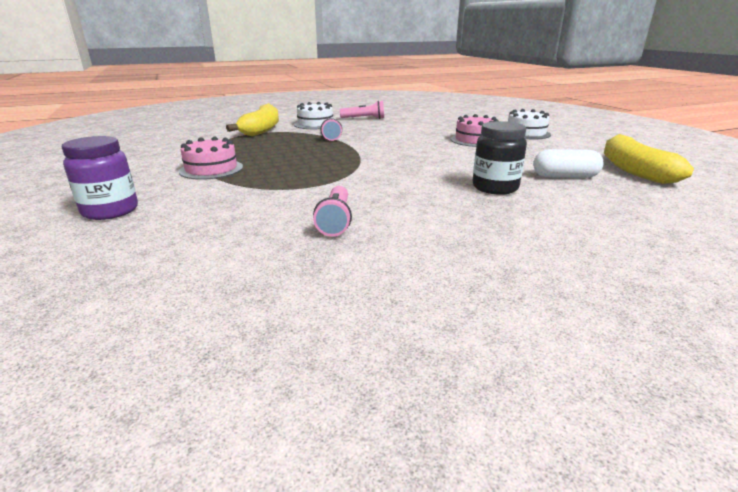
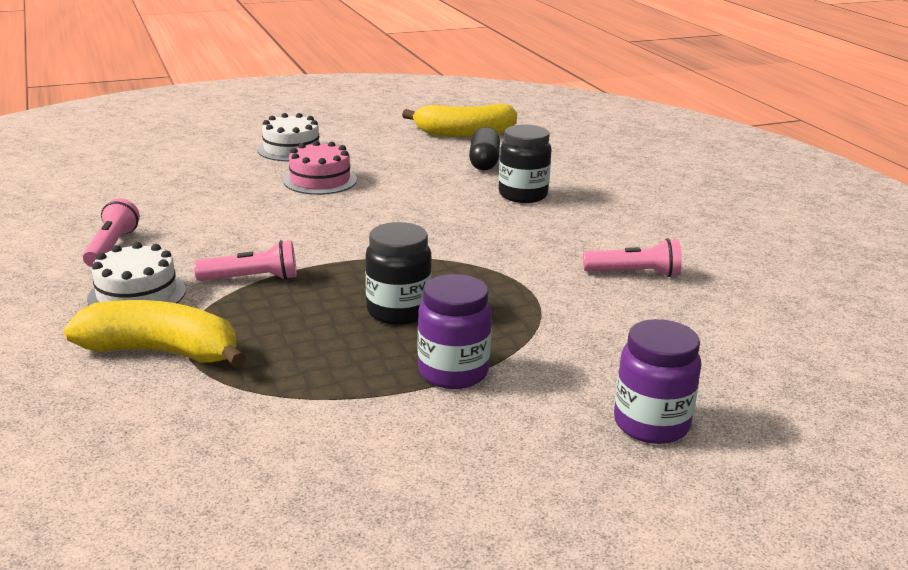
camera: 90 degrees left, 0 degrees up
pink cake [179,137,243,180] -> purple jar [418,274,492,389]
white capsule [533,149,603,178] -> black capsule [469,127,500,171]
none -> black jar [365,222,432,325]

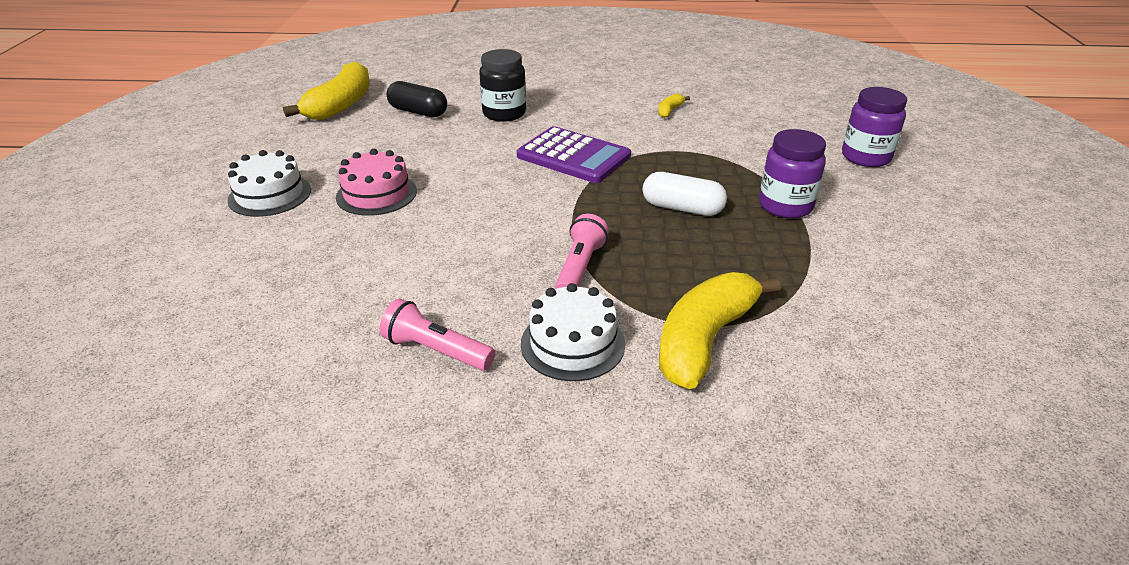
camera: 65 degrees left, 10 degrees up
black jar [365,222,432,325] -> white capsule [643,172,727,216]
pink flashlight [583,238,682,277] -> yellow banana [658,93,690,118]
none -> purple calculator [517,126,631,183]

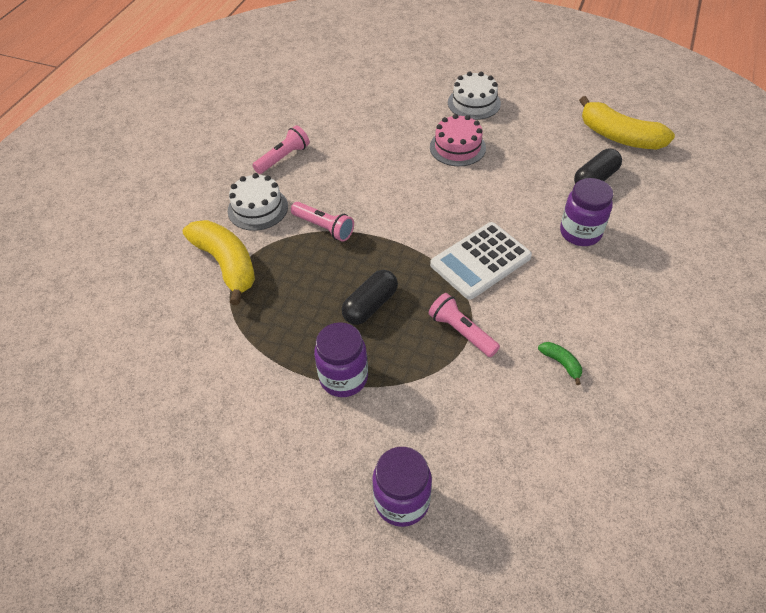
camera: 110 degrees right, 15 degrees up
black jar [479,49,526,122] -> purple jar [560,178,613,246]
purple calculator [517,126,631,183] -> white calculator [430,222,532,300]
white capsule [643,172,727,216] -> black capsule [342,270,398,325]
yellow banana [658,93,690,118] -> green banana [538,342,582,385]
none -> pink flashlight [429,293,500,357]

